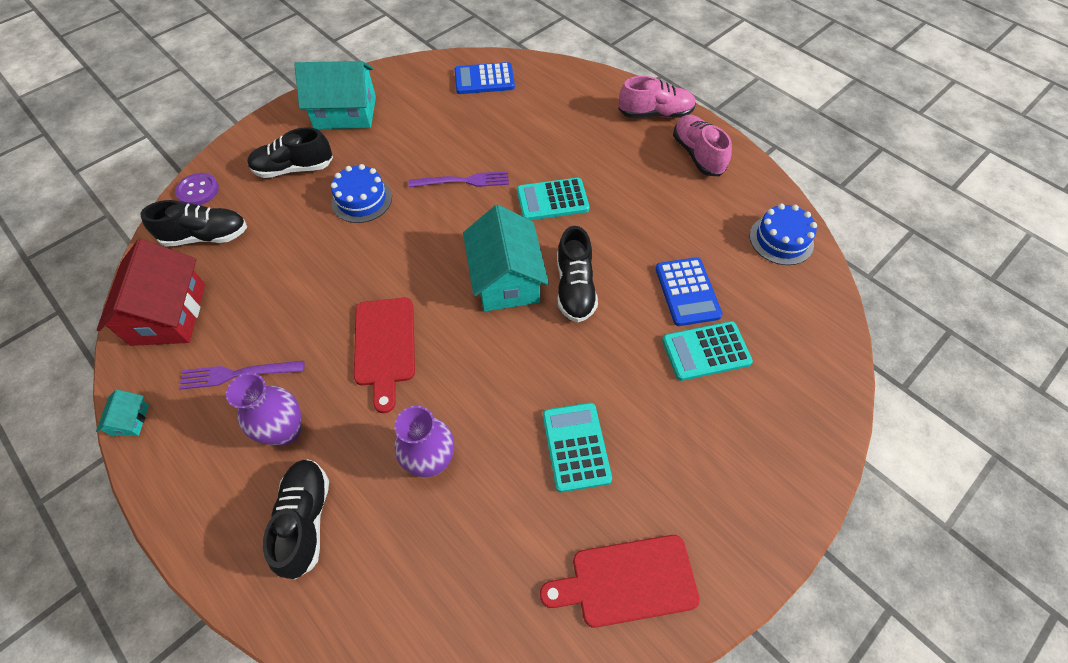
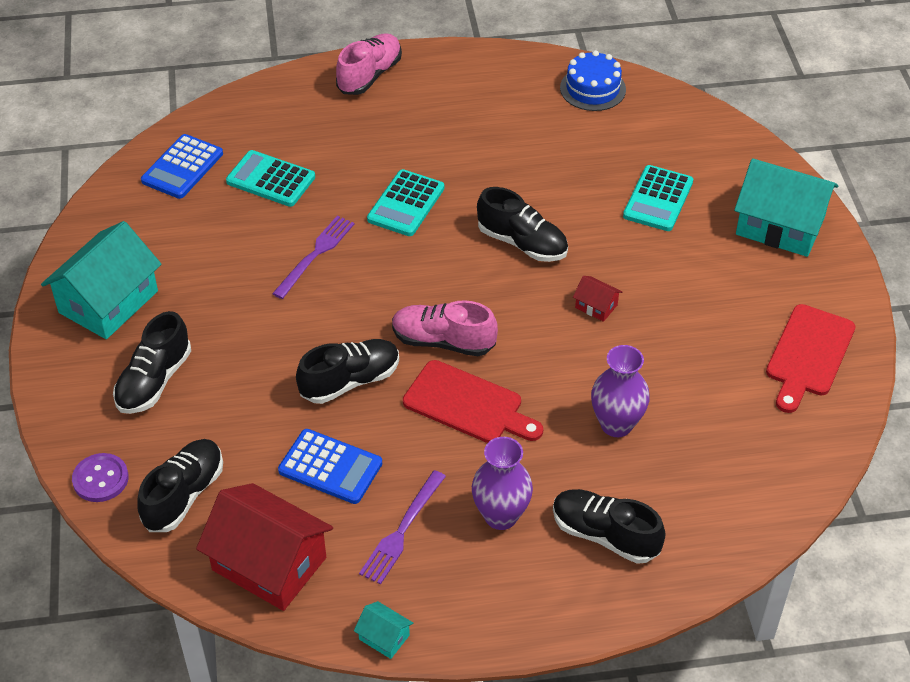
camera: 55 degrees left, 10 degrees down
blue cake [331,164,392,223] -> none
turquoise house [463,205,549,312] -> turquoise house moved to [734,158,838,257]
turquoise calculator [543,403,612,492] -> turquoise calculator moved to [226,150,315,207]
blue calculator [655,257,723,326] -> blue calculator moved to [278,429,382,504]
pink shoe [673,115,732,176] -> pink shoe moved to [392,300,498,356]
none -> black shoe [296,339,399,404]
none -> red house [573,276,622,322]

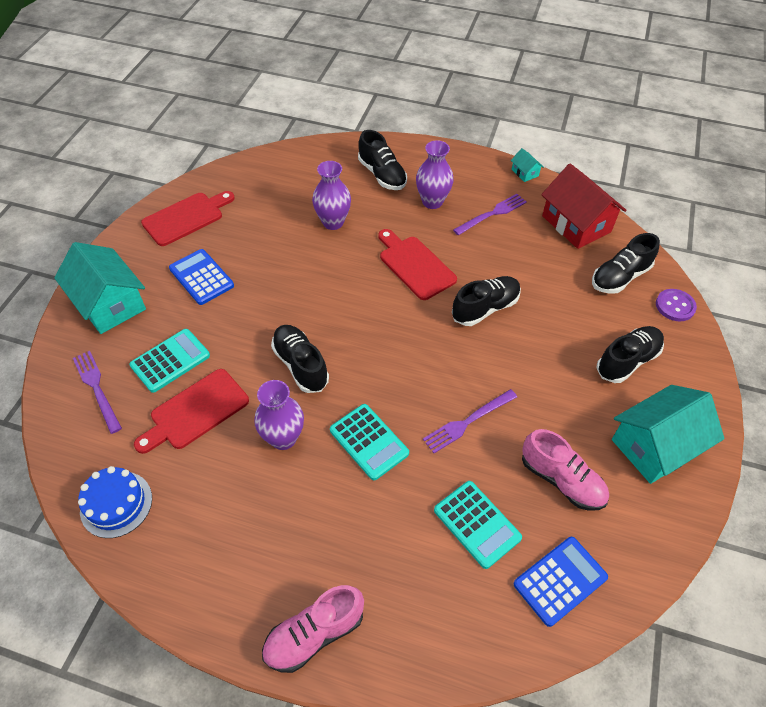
camera: 155 degrees left, 5 degrees up
blue calculator [278,429,382,504] -> blue calculator moved to [169,249,234,305]
black shoe [296,339,399,404] -> black shoe turned 150 degrees clockwise [452,276,521,326]
turquoise calculator [367,169,444,236] -> turquoise calculator turned 90 degrees clockwise [330,404,409,480]
pink shoe [392,300,498,356] -> pink shoe moved to [522,429,609,511]
red house [573,276,622,322] -> none
none -> purple fork [73,351,122,434]
none -> red cutting board [134,369,249,454]
none -> purple vase [254,380,304,450]

